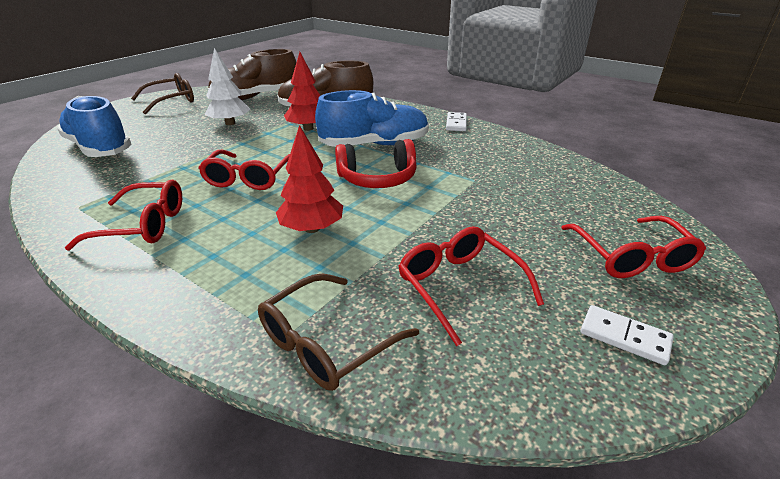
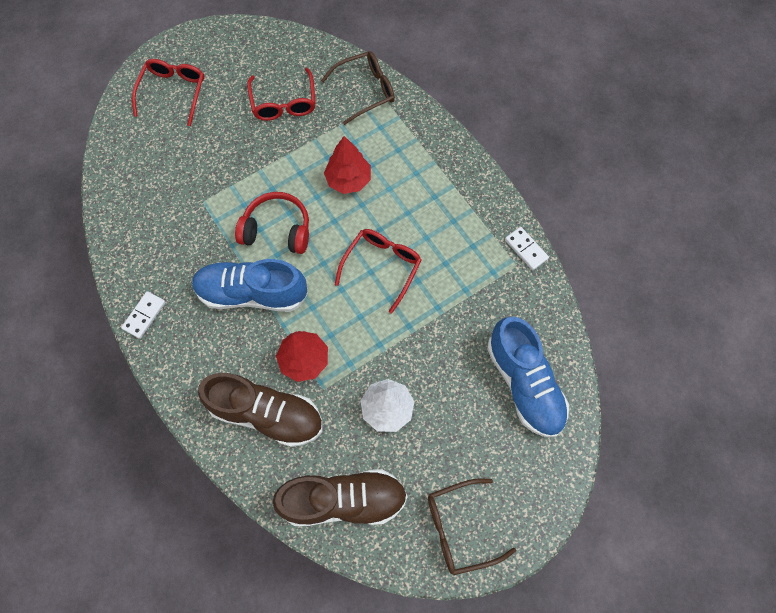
camera: 160 degrees left, 35 degrees up
red glasses [65,180,182,251] -> none
white domino [581,305,674,365] -> white domino moved to [505,227,549,270]

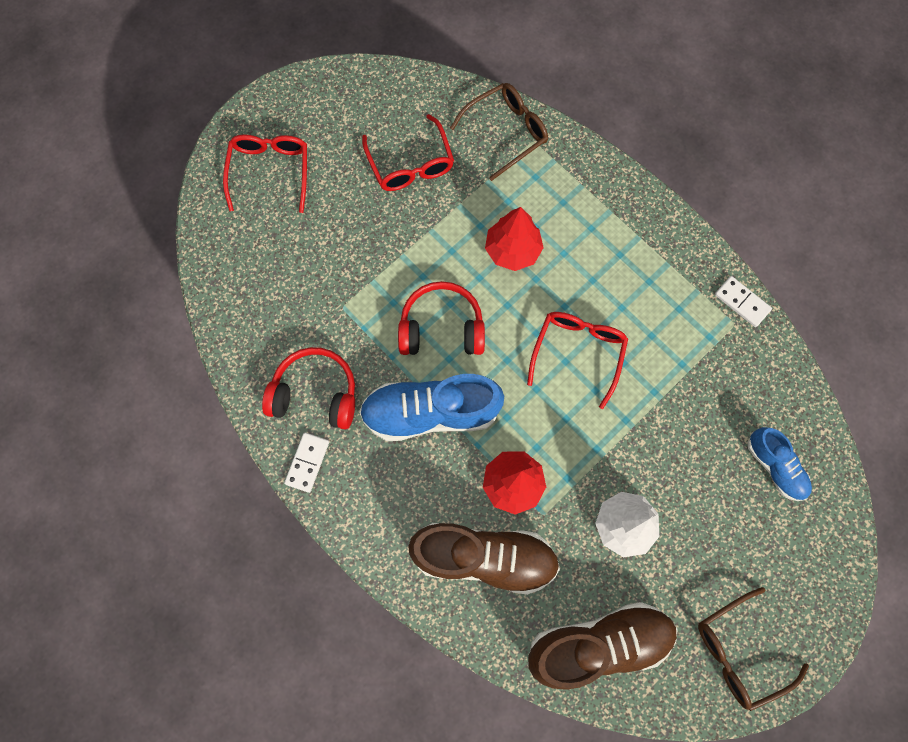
camera: 10 degrees left, 5 degrees up
blue shoe [487,317,569,437] -> blue shoe [748,427,812,501], size x0.57
none -> red headphones [262,347,355,429]

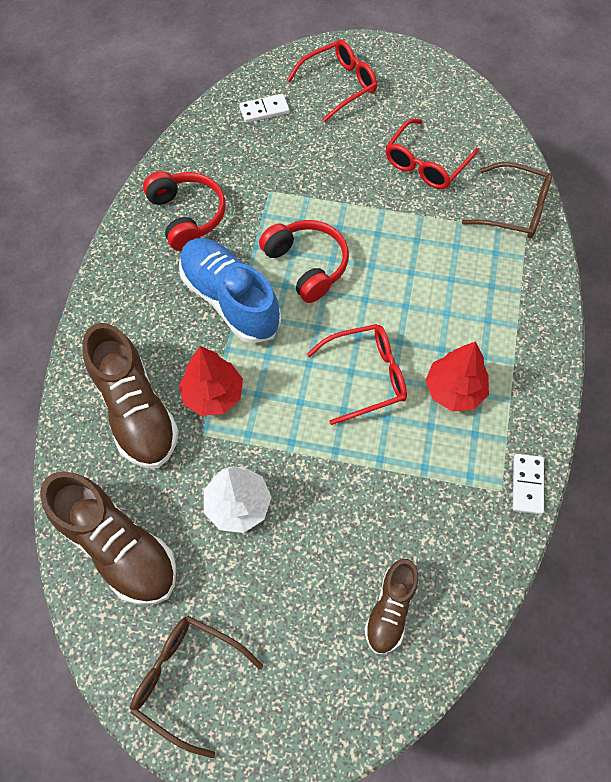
camera: 55 degrees right, 10 degrees down
white domino [284,433,329,493] -> white domino moved to [239,94,289,123]
red tree [485,207,544,271] -> red tree moved to [425,341,489,412]
blue shoe [748,427,812,501] -> brown shoe [365,559,418,654]

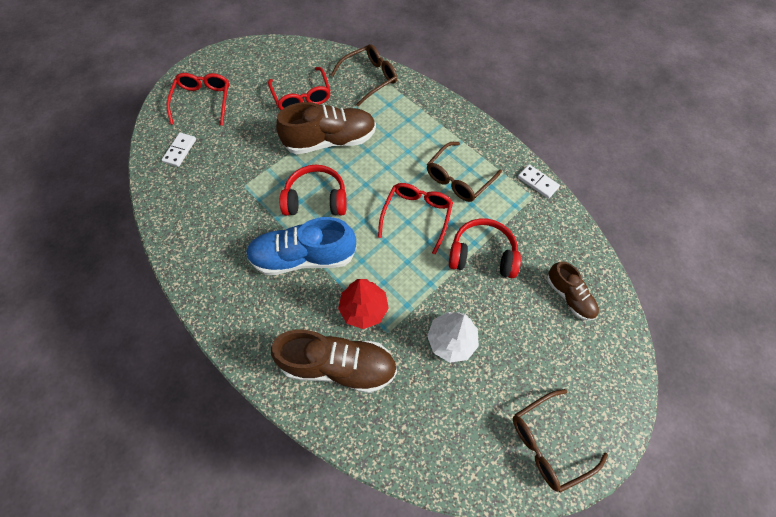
camera: 55 degrees left, 0 degrees up
brown shoe [40,471,177,605] -> brown shoe moved to [276,102,376,154]
red headphones [143,171,226,251] -> red headphones moved to [449,218,521,278]
red tree [425,341,489,412] -> brown glasses [427,142,502,202]

